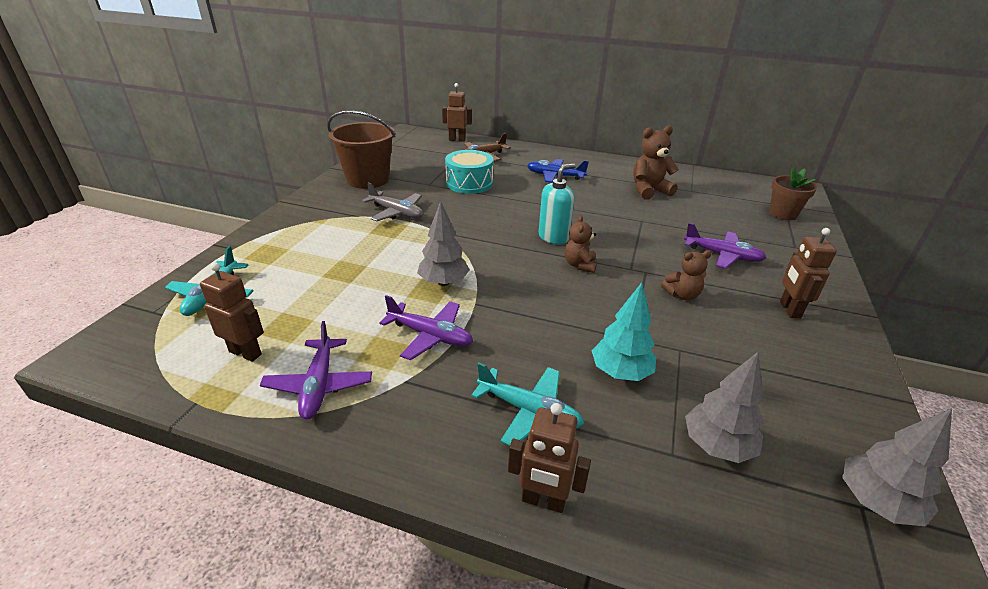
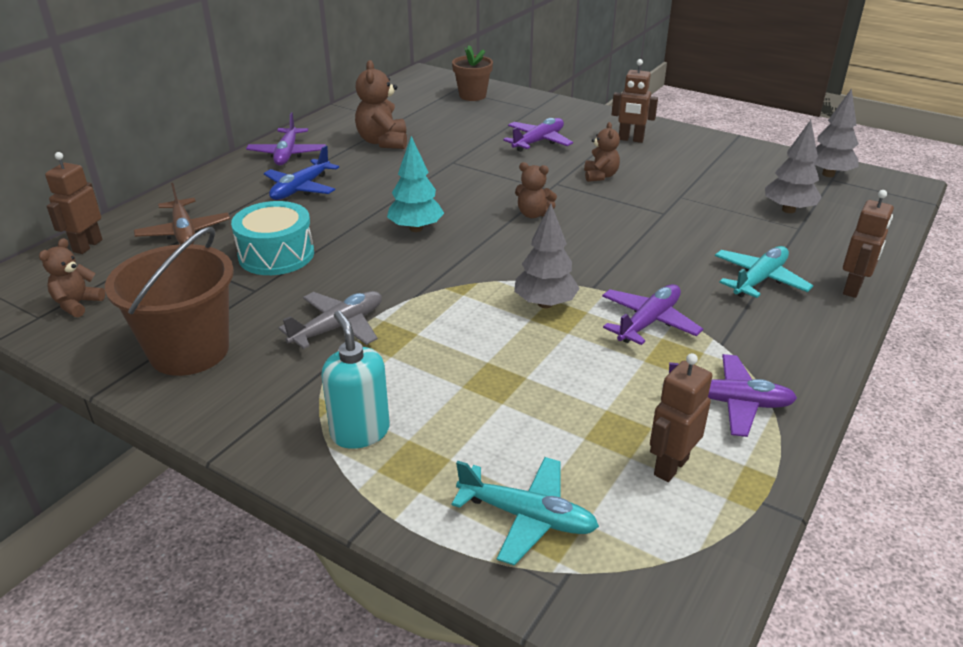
camera: 75 degrees left, 0 degrees up
turquoise soap dispenser [539,163,575,244] -> turquoise soap dispenser moved to [321,311,390,449]
turquoise tree [592,283,656,381] -> turquoise tree moved to [387,136,444,232]
none -> brown teddy bear [39,238,105,317]
none -> purple plane [246,112,326,165]

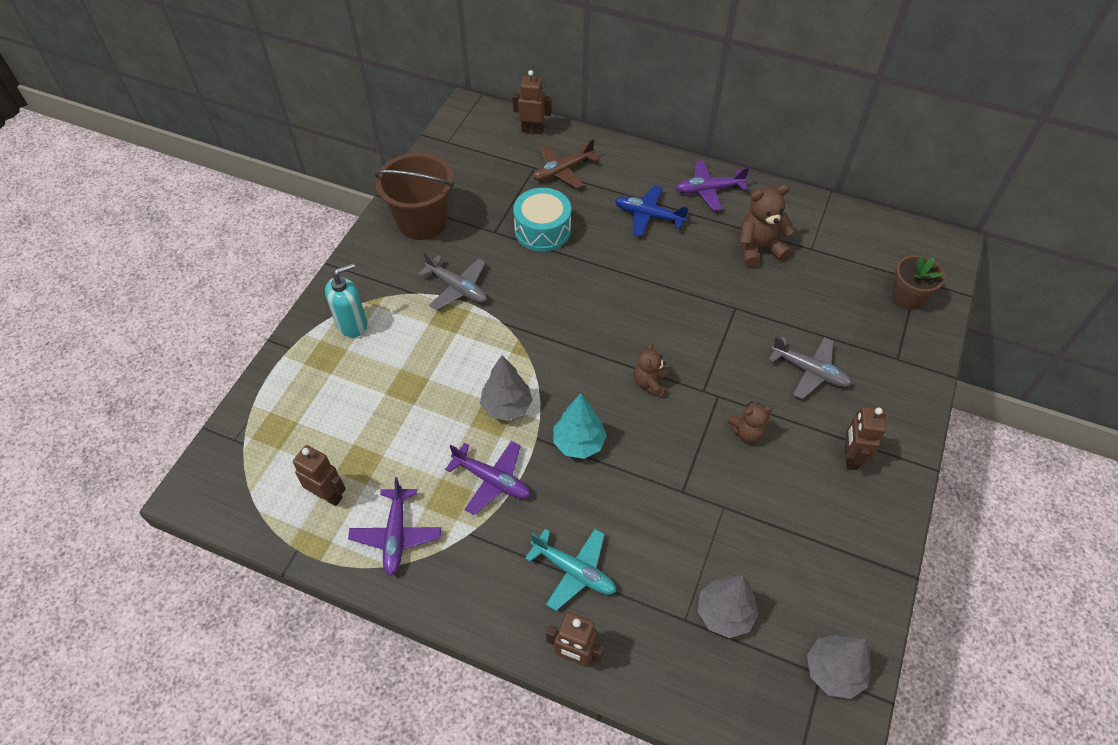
camera: 80 degrees right, 20 degrees up
brown teddy bear [39,238,105,317] -> none
turquoise tree [387,136,444,232] -> turquoise tree moved to [553,394,607,459]
turquoise plane [452,457,599,565] -> none
purple plane [503,118,573,152] -> grey plane [769,336,852,399]

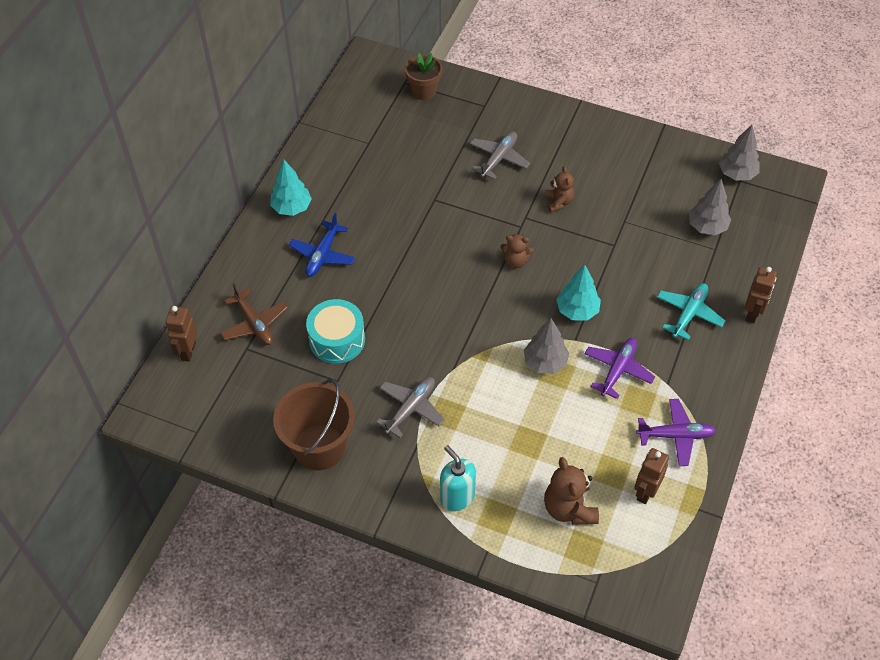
camera: 90 degrees left, 0 degrees up
purple plane [675,160,750,211] -> turquoise tree [270,160,312,216]
brown teddy bear [740,185,795,267] -> brown teddy bear moved to [544,457,599,525]
brown robot [845,407,886,470] -> none

